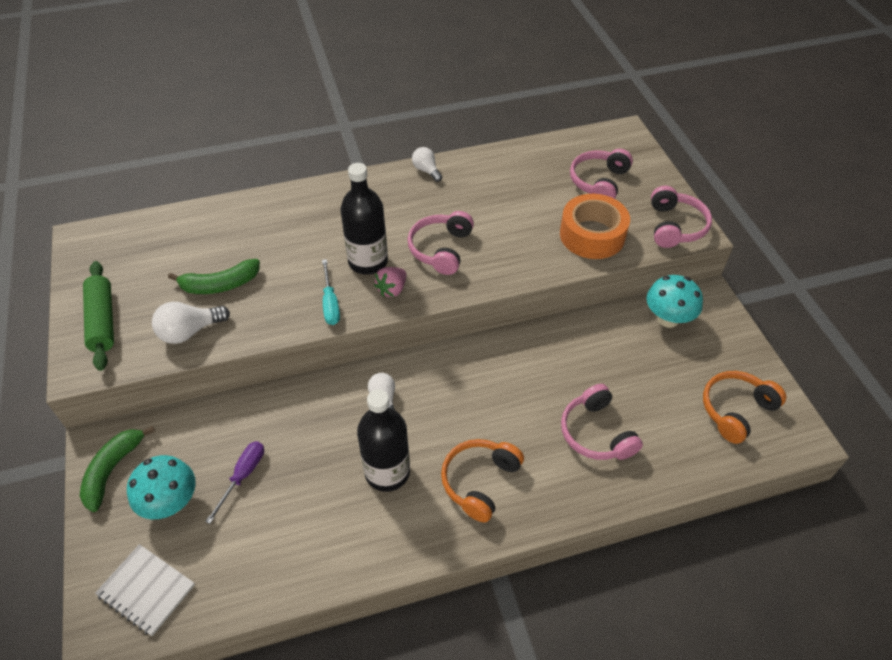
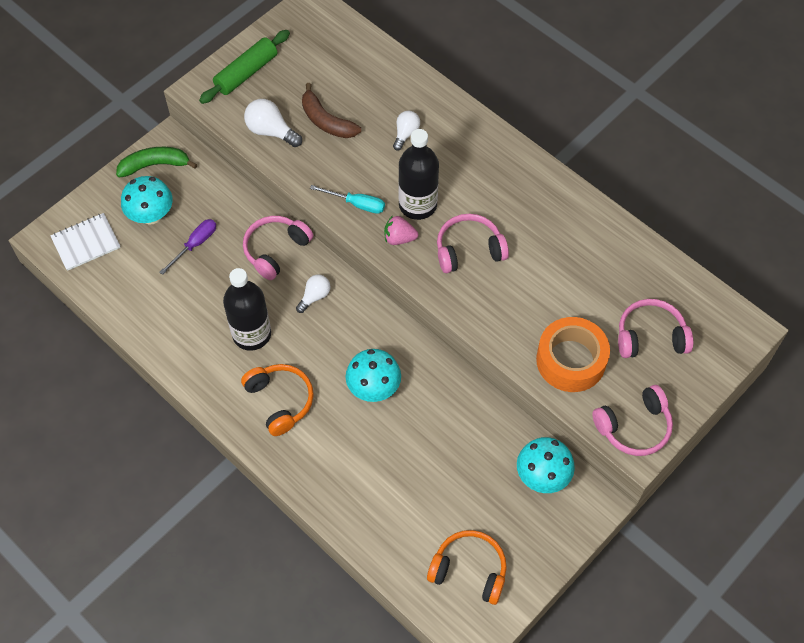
camera: 60 degrees right, 10 degrees up
white notebook [95,544,195,636] -> white notebook turned 60 degrees clockwise [50,213,120,271]
green banana [168,259,260,294] -> brown banana [302,83,361,138]
purple screwdriver [205,441,264,524] -> purple screwdriver turned 45 degrees counterclockwise [159,219,216,275]
turquoise screwdriver [322,259,340,325] -> turquoise screwdriver turned 120 degrees counterclockwise [310,185,385,214]
white light bulb [412,147,442,182] -> white light bulb moved to [393,110,420,151]
orange headphones [441,439,524,522] -> orange headphones turned 60 degrees clockwise [241,364,314,436]
pink headphones [561,384,643,460] -> pink headphones moved to [243,216,313,280]
none -> turquoise mushroom [346,349,401,402]

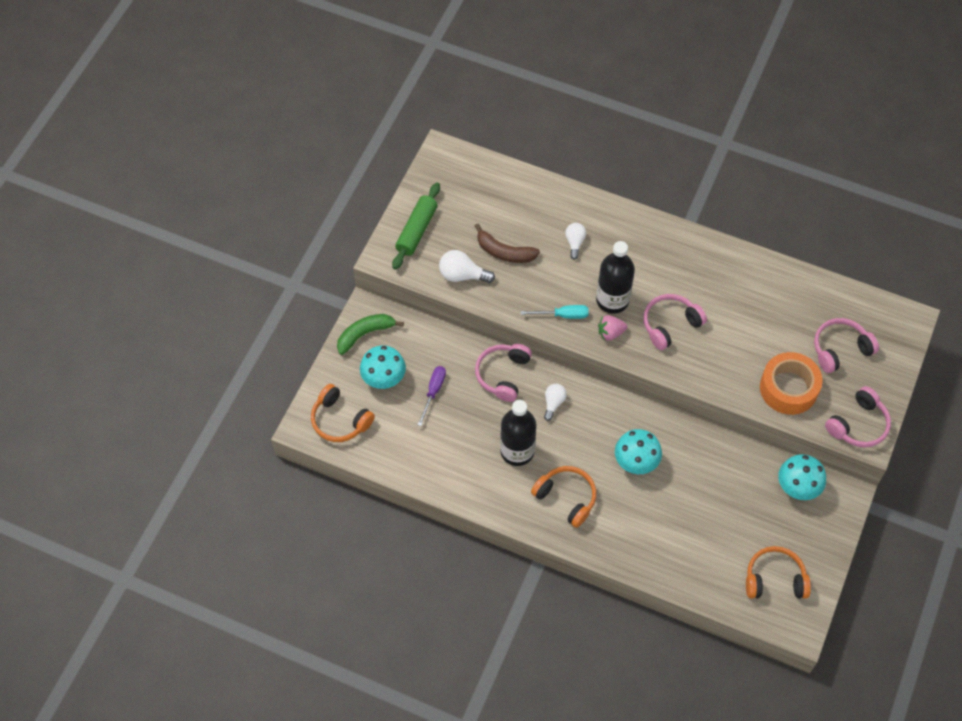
camera: 20 degrees left, 0 degrees up
white notebook [50,213,120,271] -> orange headphones [311,384,375,442]

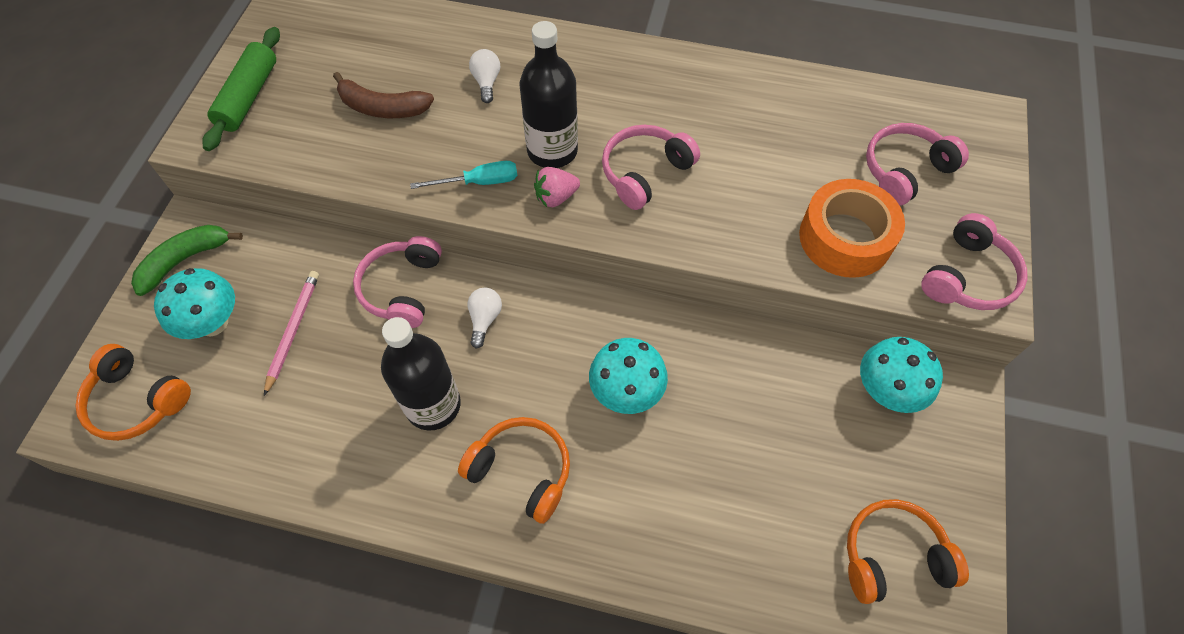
camera: 10 degrees left, 0 degrees up
purple screwdriver [418,366,446,426] -> pink pencil [264,271,319,396]
white light bulb [439,250,495,283] -> none

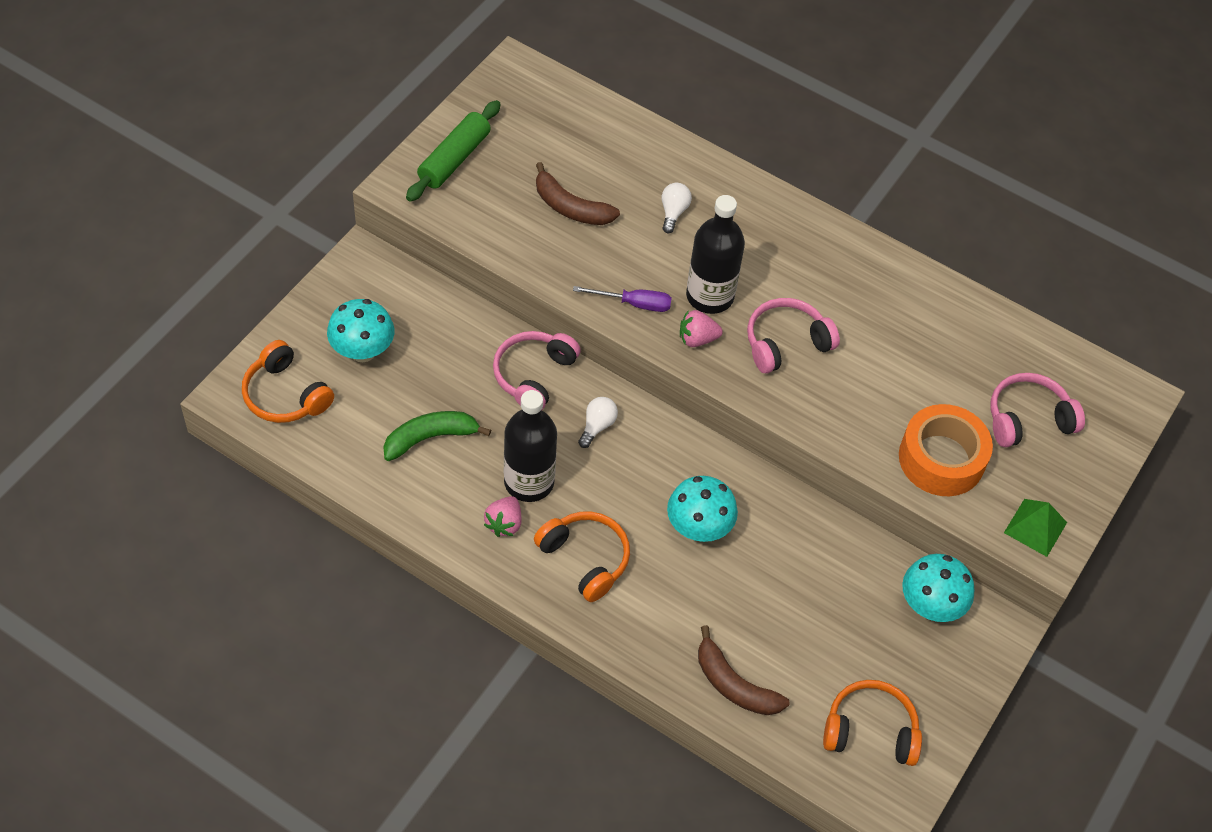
camera: 15 degrees right, 5 degrees down
green banana [131,225,243,296] -> green banana moved to [383,411,491,461]
pink pencil [264,271,319,396] -> none
turquoise screwdriver [410,161,517,189] -> purple screwdriver [573,286,672,312]
pink headphones [921,213,1027,310] -> green pyramid [1004,499,1067,557]
none -> pink strawberry [484,496,521,537]
none -> brown banana [698,625,789,715]

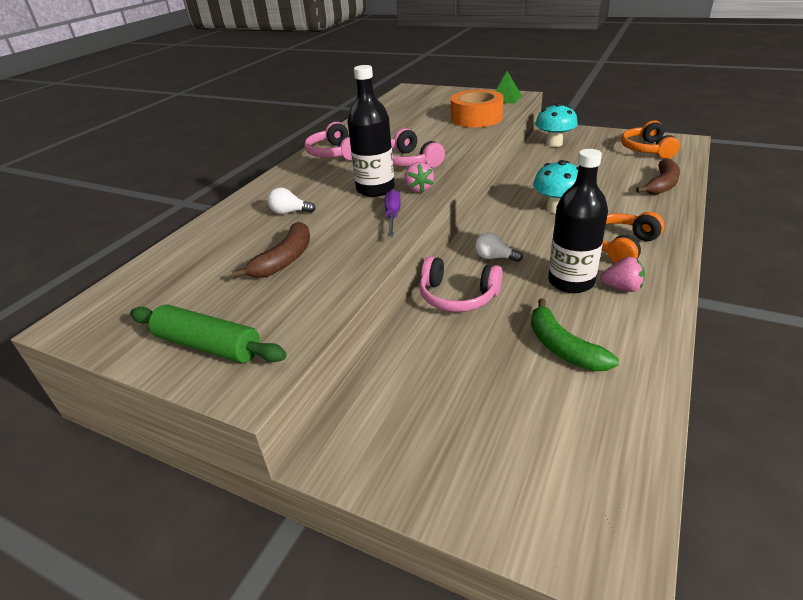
camera: 90 degrees left, 20 degrees down
orange headphones [242,340,334,423] -> none
turquoise mushroom [327,299,394,362] -> none
pink headphones [990,373,1085,447] -> pink headphones moved to [305,122,352,160]

